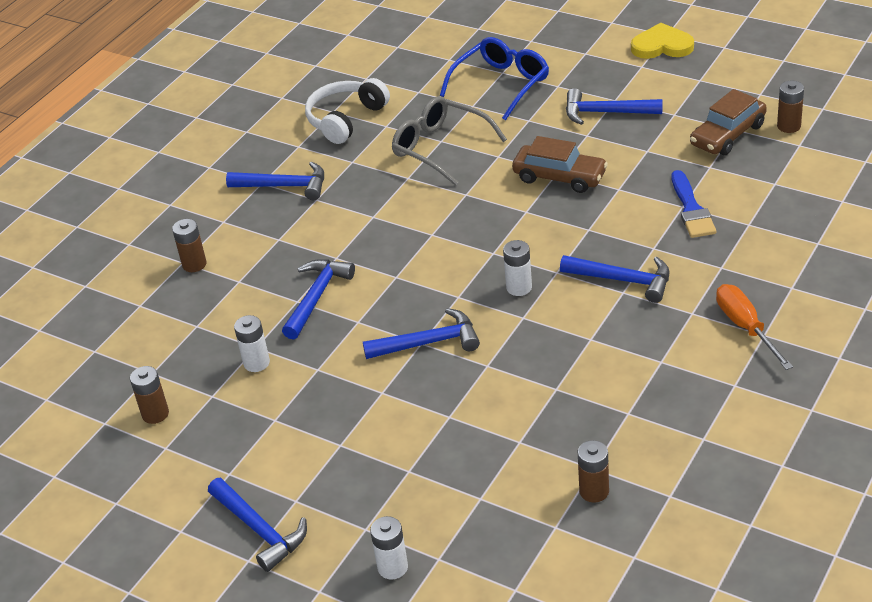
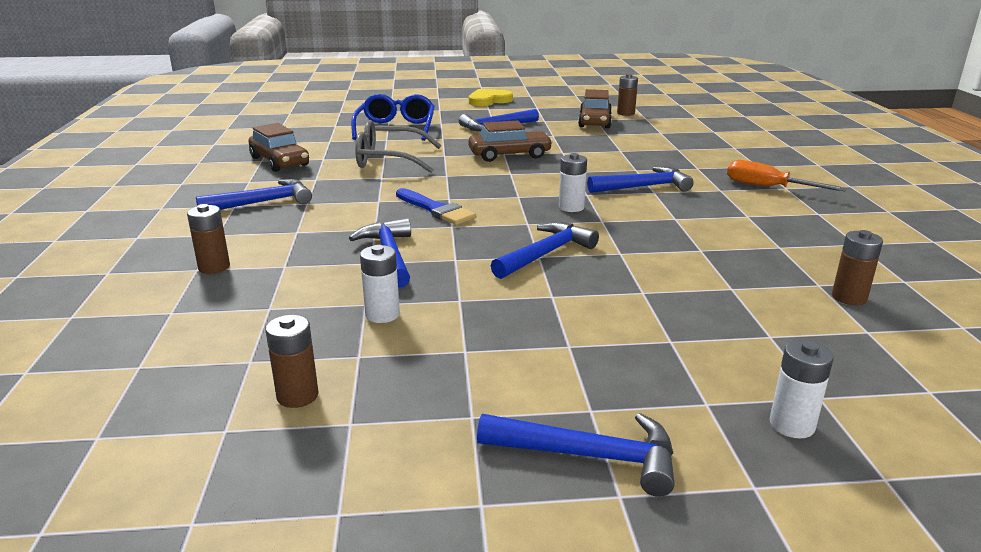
camera: 40 degrees left, 15 degrees down
white headphones [305,78,390,144] -> brown car [248,123,309,172]
blue brush [672,170,716,238] -> blue brush moved to [396,188,476,225]

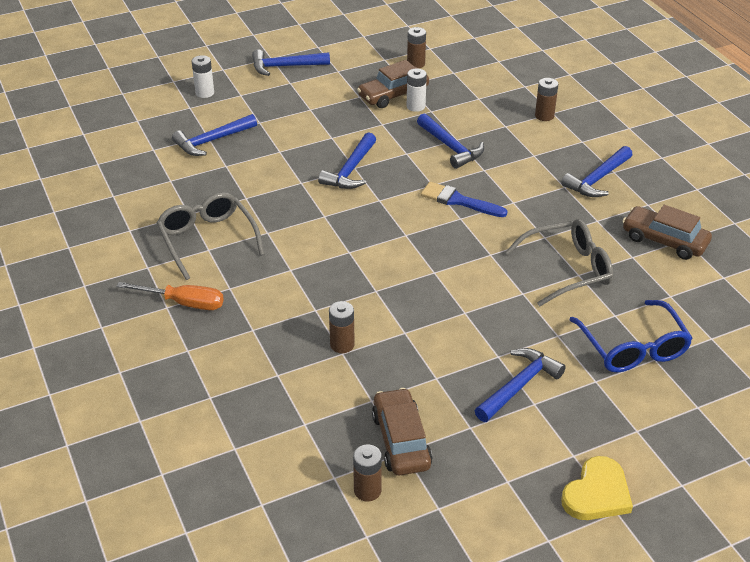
camera: 160 degrees right, 15 degrees up
brown car [468,121,553,162] -> brown car moved to [357,60,429,108]
white battery [559,153,587,212] -> none
blue hammer [587,167,694,193] -> blue hammer moved to [172,114,257,156]
brown battery [832,230,883,305] -> brown battery moved to [329,301,355,353]
none -> grey glasses [157,192,264,280]

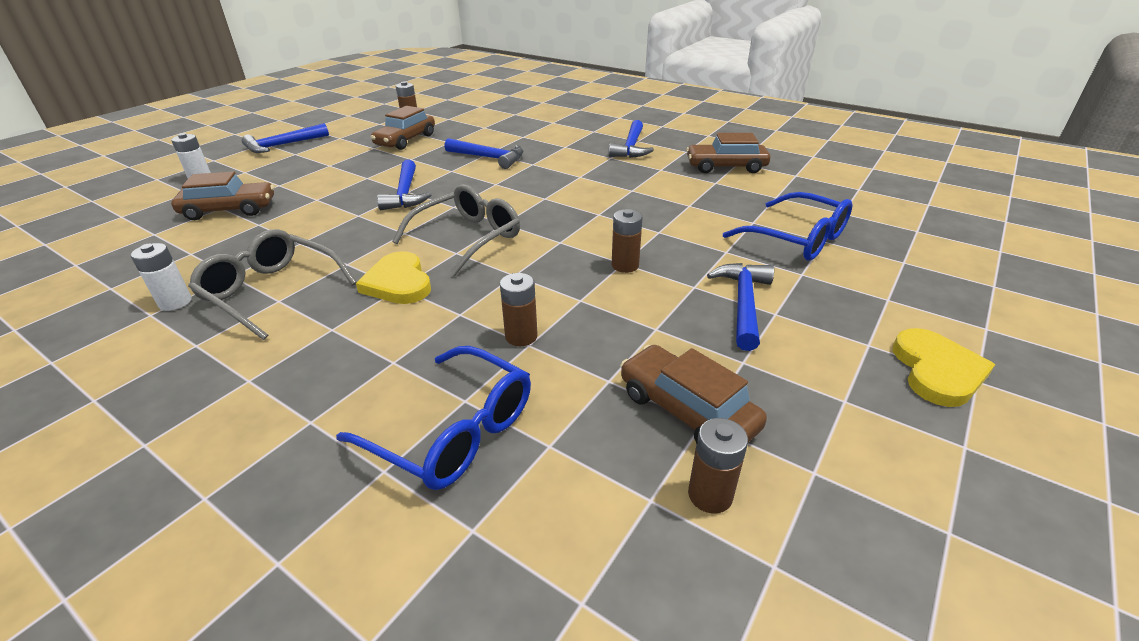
camera: 30 degrees left, 5 degrees down
orange screwdriver [116,282,224,310] -> none
blue hammer [172,114,257,156] -> brown car [171,171,274,220]
white battery [407,68,427,112] -> white battery moved to [131,243,192,311]
blue brush [421,182,508,217] -> none
grey glasses [505,219,613,306] -> grey glasses moved to [392,184,520,276]
brown battery [535,78,558,121] -> brown battery moved to [612,209,643,273]
none -> blue glasses [336,346,531,490]
none -> yellow heart [356,251,431,304]

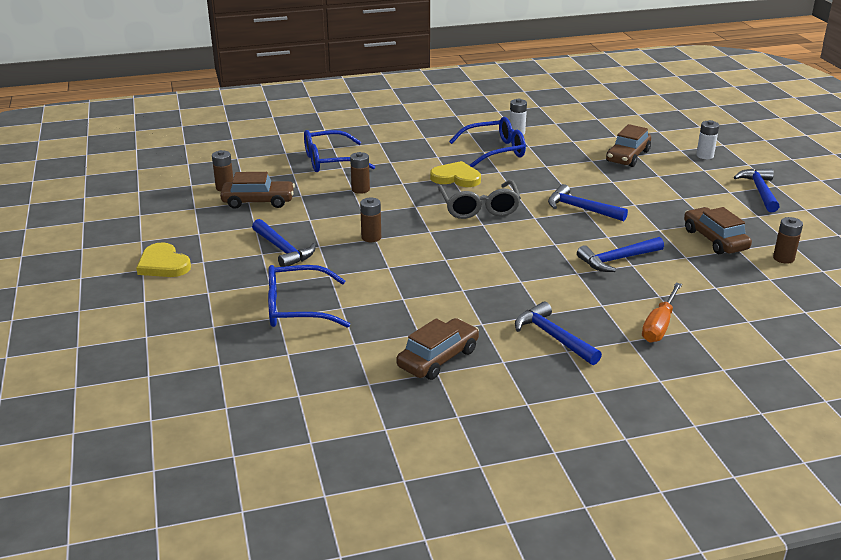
camera: 130 degrees right, 5 degrees down
grey glasses [188,229,356,340] -> blue glasses [449,117,526,167]
none -> orange screwdriver [642,283,682,343]

